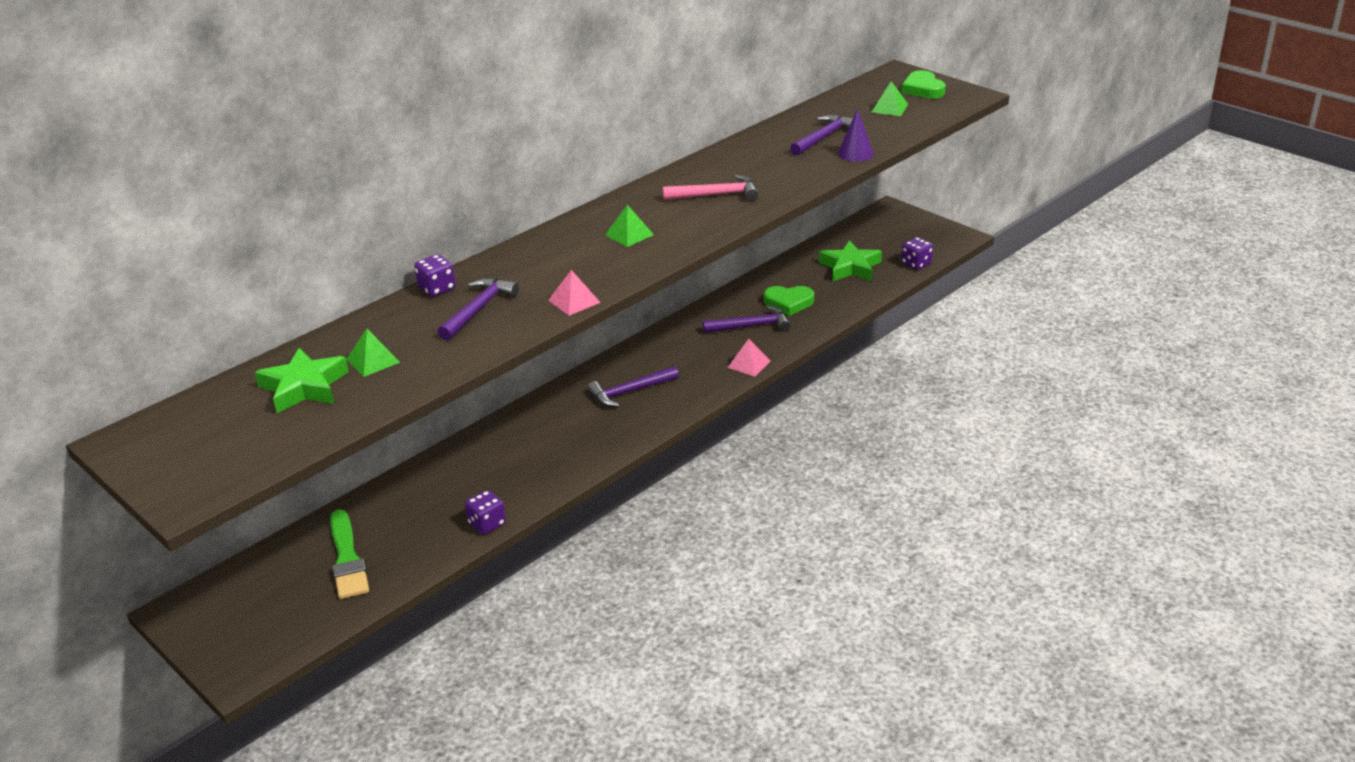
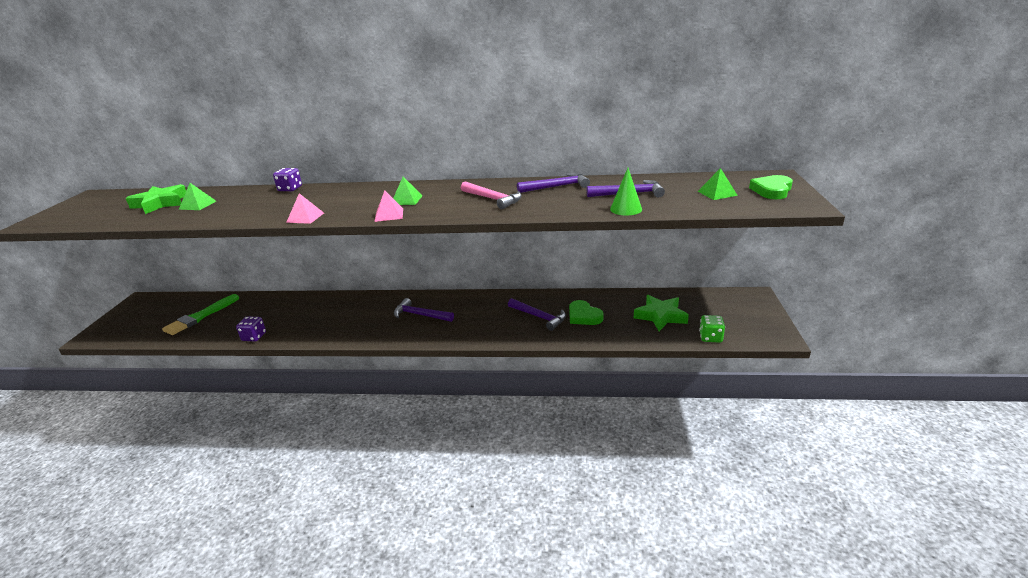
camera: 50 degrees right, 5 degrees down
purple hammer [438,278,519,340] -> purple hammer moved to [517,173,590,193]
pink pyramid [727,339,770,377] -> pink pyramid moved to [374,190,403,222]
purple cone [838,108,874,162] -> green cone [610,168,642,215]
purple dice [901,237,933,270] -> green dice [699,315,725,343]

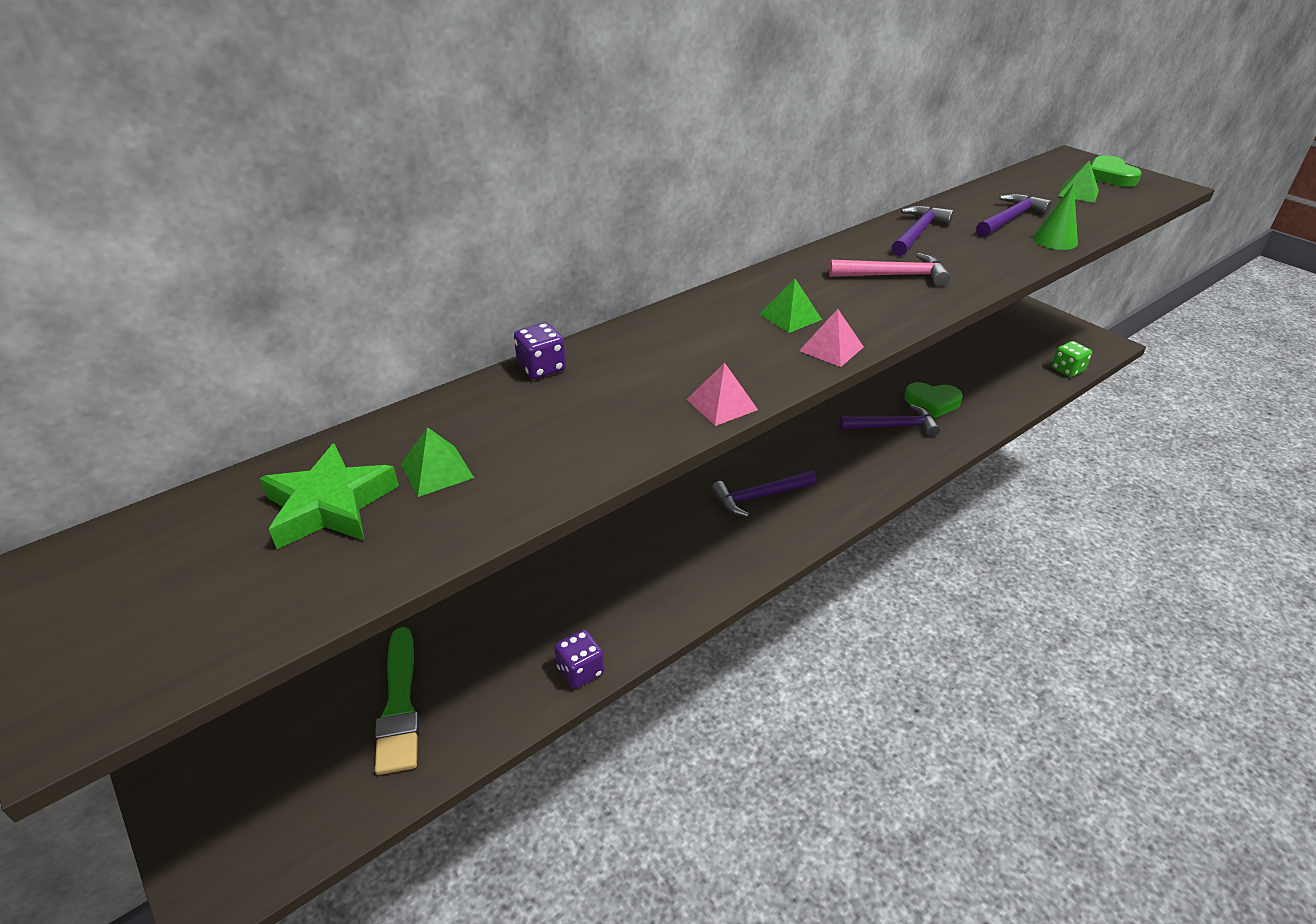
camera: 45 degrees left, 10 degrees up
green star [634,295,689,331] -> none

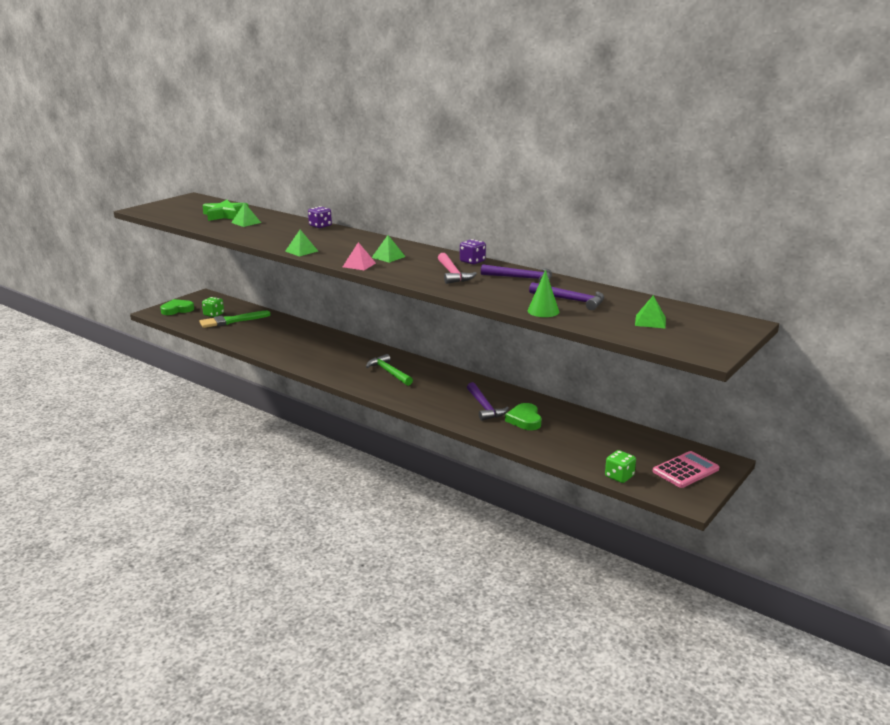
camera: 75 degrees right, 15 degrees down
purple dice [554,629,605,689] -> purple dice moved to [460,239,486,265]
pink pyramid [686,363,758,426] -> green pyramid [285,230,318,257]
purple hammer [711,470,817,517] -> green hammer [366,354,413,386]
green heart [1091,155,1142,187] -> green heart moved to [160,299,194,315]
none -> green dice [202,297,224,317]
none -> pink calculator [653,451,720,488]

